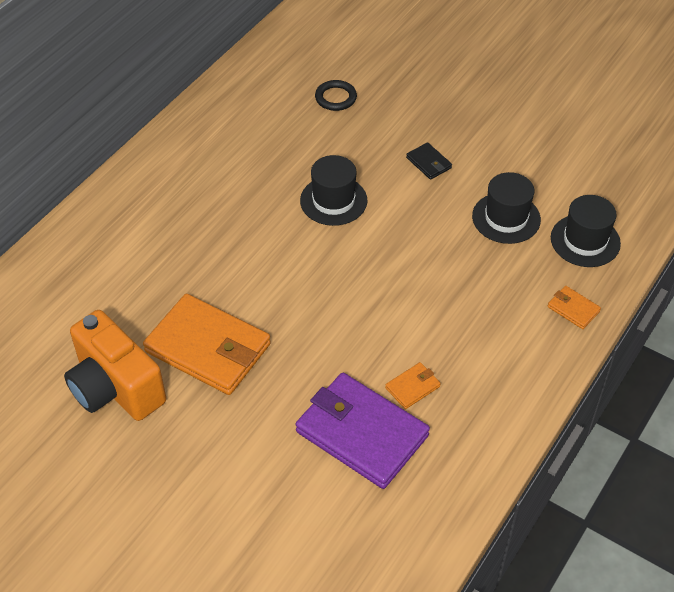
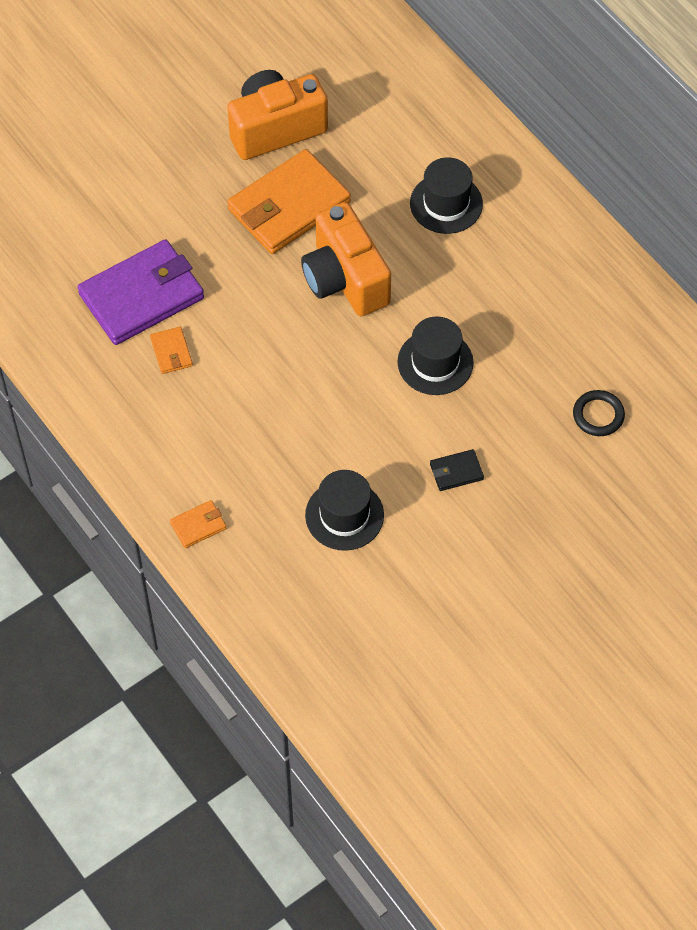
camera: 110 degrees right, 10 degrees up
black hat [551,195,621,267] -> black hat moved to [410,157,483,234]
none -> orange camera [301,202,391,316]

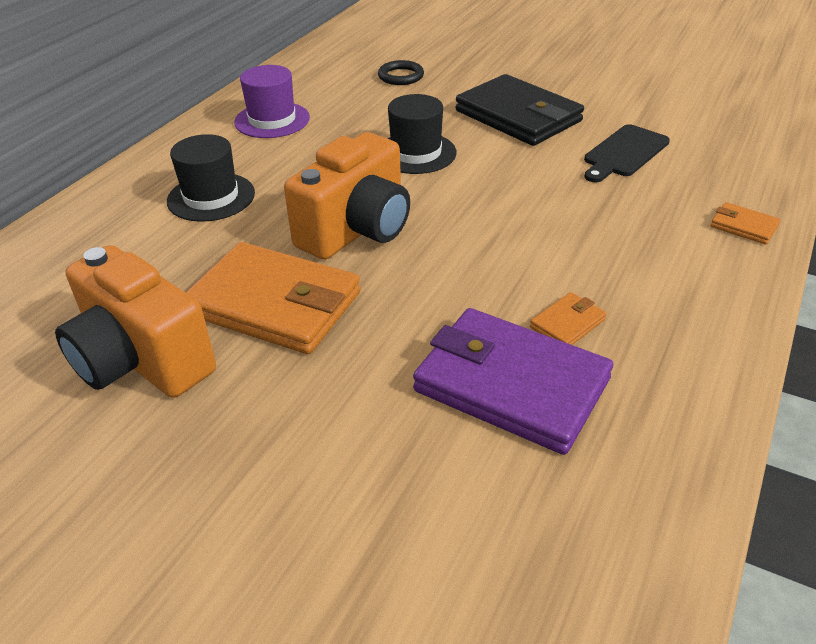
camera: 115 degrees left, 20 degrees down
black hat [305,470,384,551] -> black cutting board [584,124,670,182]
black wallet [430,449,484,491] -> black wallet [455,74,584,146], size x2.34
none -> purple hat [234,65,310,138]

